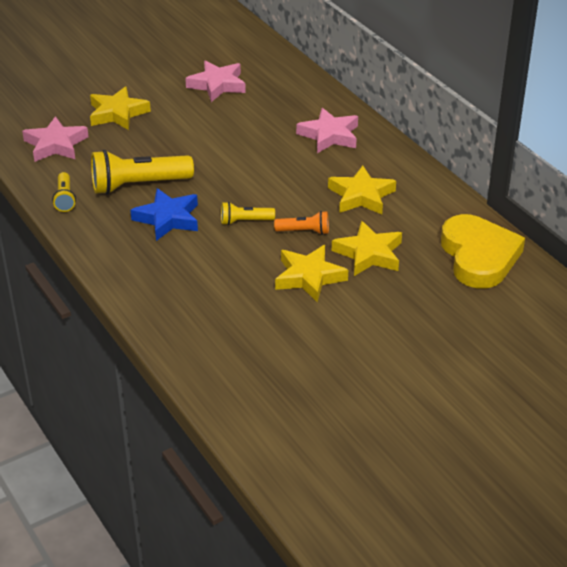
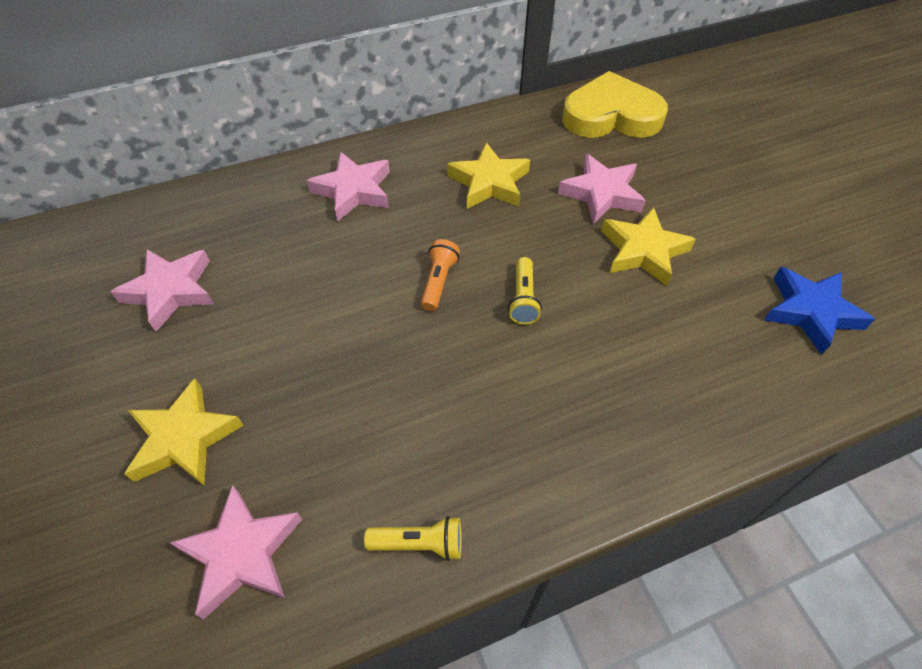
camera: 80 degrees left, 15 degrees up
yellow flashlight [91,150,194,195] -> none
blue star [130,188,198,241] -> blue star moved to [764,267,875,355]
orange flashlight [274,211,329,235] -> orange flashlight moved to [421,239,460,311]
yellow star [332,221,402,276] -> pink star [558,154,646,224]

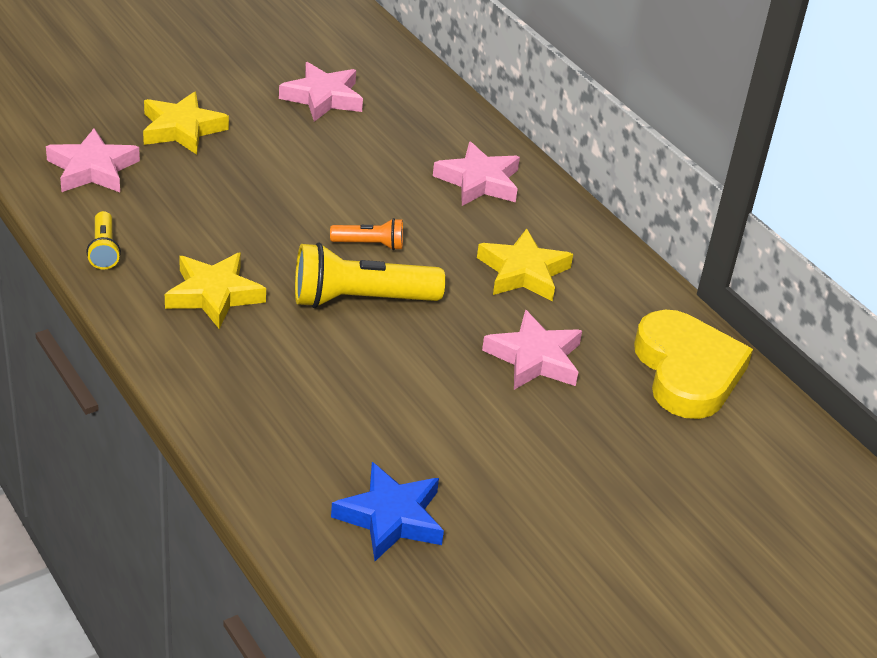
camera: 75 degrees right, 15 degrees down
yellow flashlight [508,257,542,325] -> yellow flashlight [295,242,445,308], size x1.93
yellow star [601,207,696,286] -> yellow star moved to [165,253,266,329]

